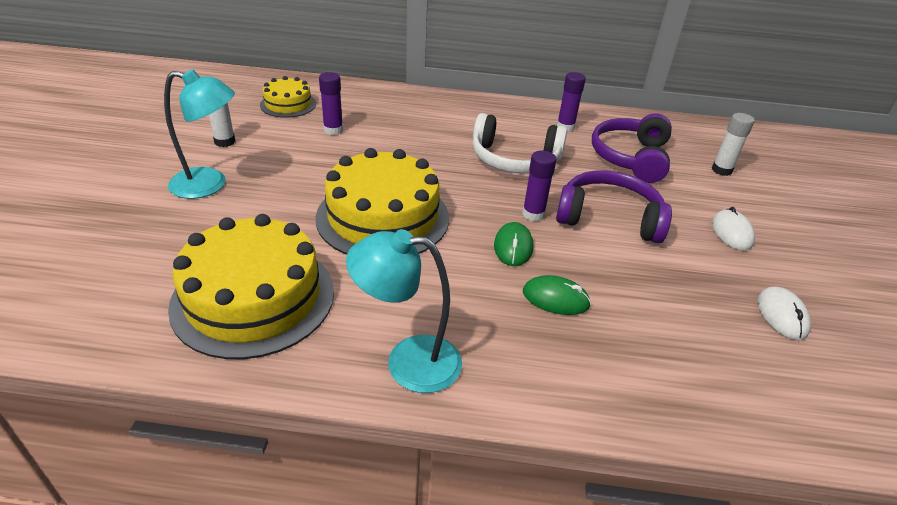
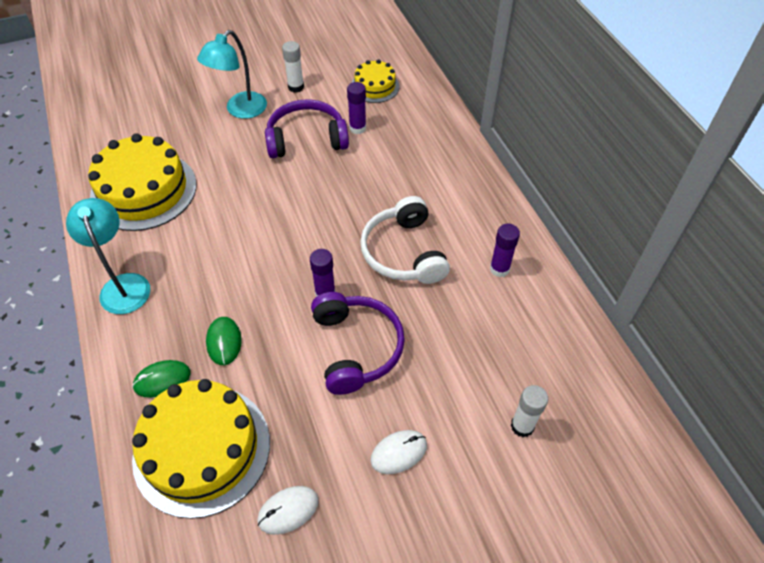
camera: 65 degrees right, 15 degrees up
turquoise lamp [164,69,235,199] -> turquoise lamp turned 60 degrees clockwise [197,30,267,119]
yellow cake [316,148,449,255] -> yellow cake moved to [132,379,270,519]
green mouse [494,222,533,266] -> green mouse moved to [132,360,191,398]
purple headphones [592,113,672,183] -> purple headphones moved to [265,99,349,158]

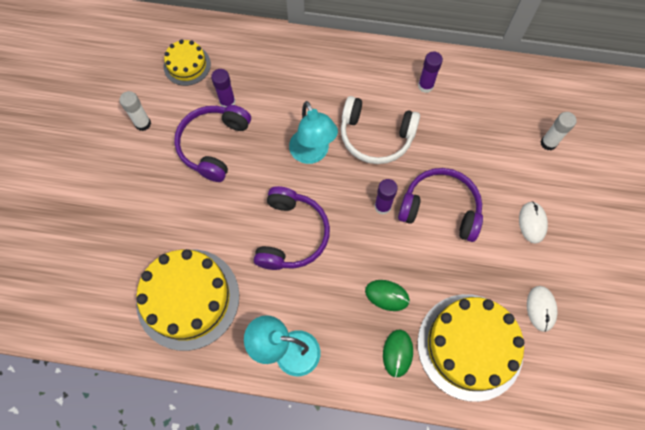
camera: 60 degrees left, 15 degrees up
turquoise lamp [197,30,267,119] -> turquoise lamp moved to [289,101,338,164]
none -> purple headphones [254,186,330,270]

